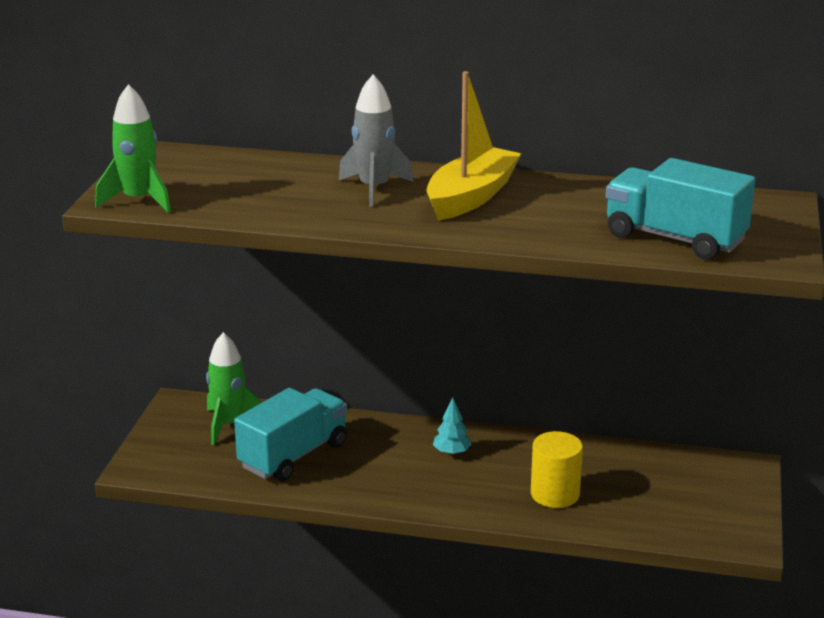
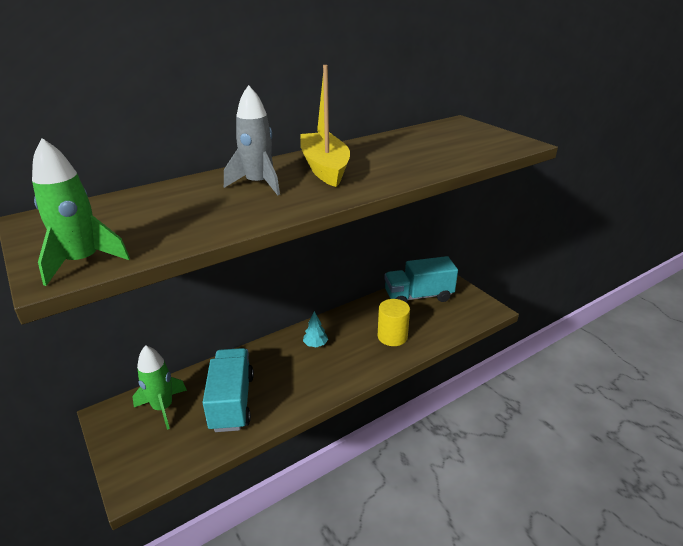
camera: 45 degrees left, 5 degrees up
turquoise truck [606,158,755,260] -> turquoise truck moved to [384,256,458,303]

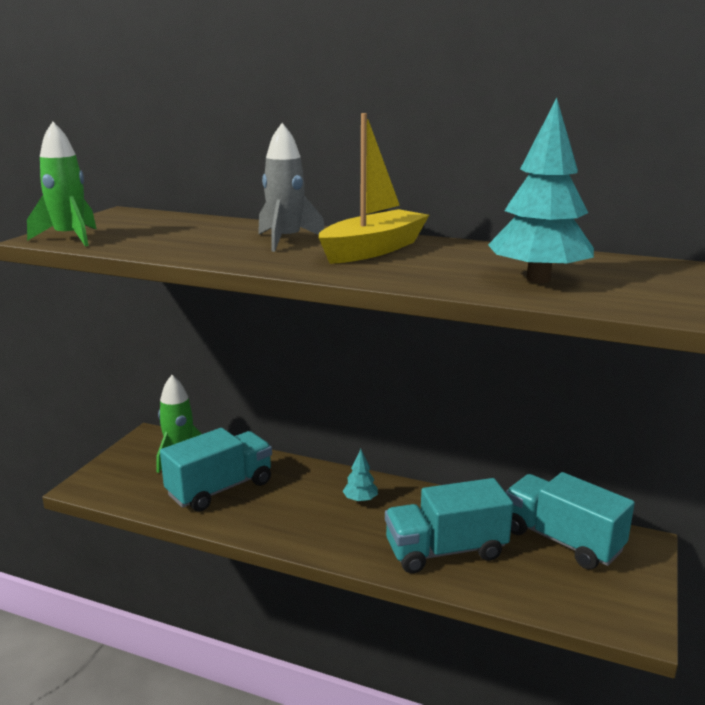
camera: 55 degrees right, 10 degrees down
yellow cylinder [378,299,410,346] -> turquoise truck [385,478,513,573]
none -> turquoise tree [488,98,594,283]

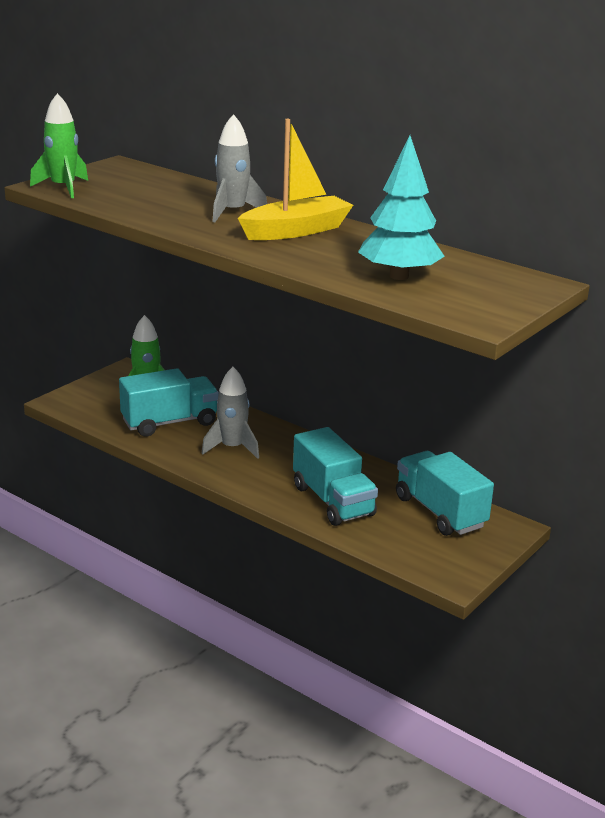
camera: 15 degrees right, 5 degrees up
turquoise tree [343,449,378,503] -> none
turquoise truck [385,478,513,573] -> turquoise truck turned 120 degrees counterclockwise [293,427,378,526]
none -> grey rocket [201,367,259,459]

